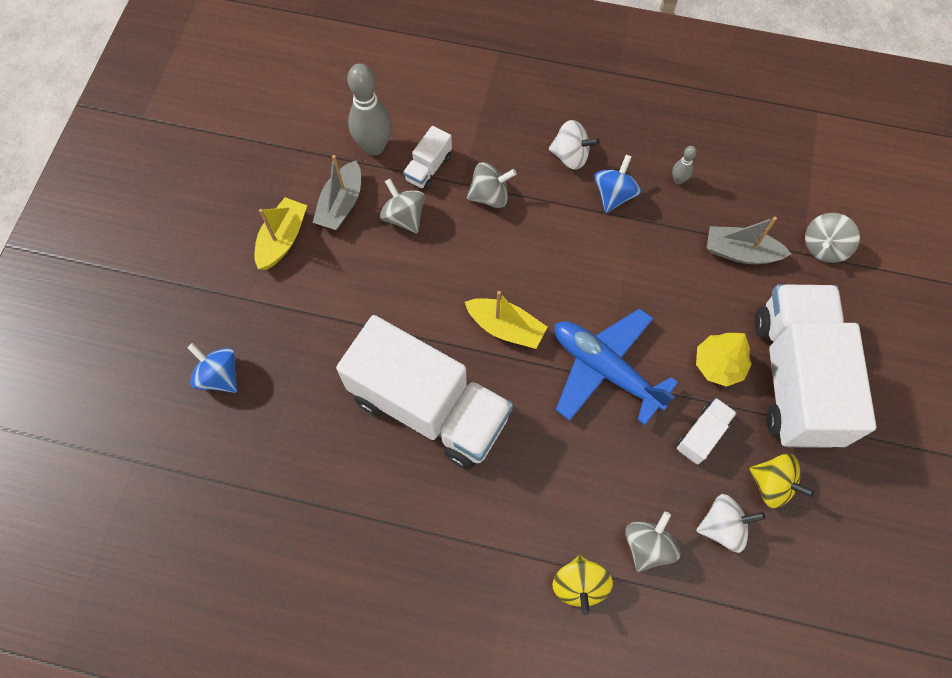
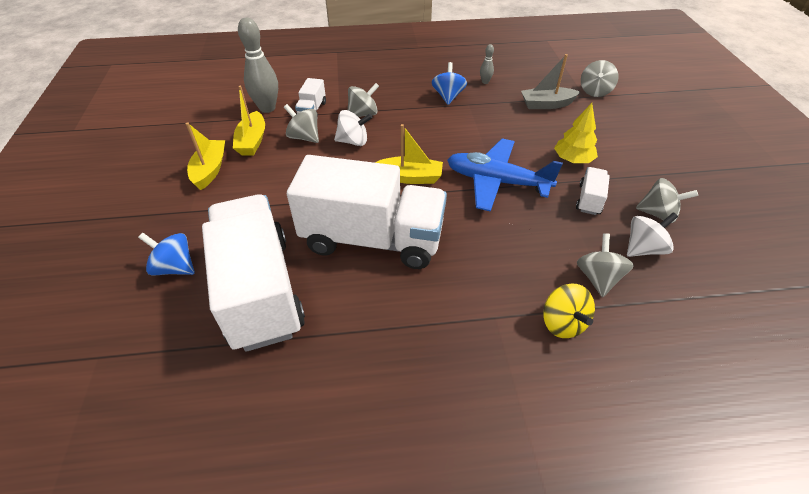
camera: 20 degrees left, 20 degrees down
grey boat [312,155,361,230] -> yellow boat [233,86,265,155]
white spinning top [549,120,600,170] -> white spinning top moved to [334,110,372,146]
yellow spinning top [749,454,815,508] -> grey spinning top [636,178,698,223]
white truck [755,284,876,448] -> white truck moved to [202,194,305,352]

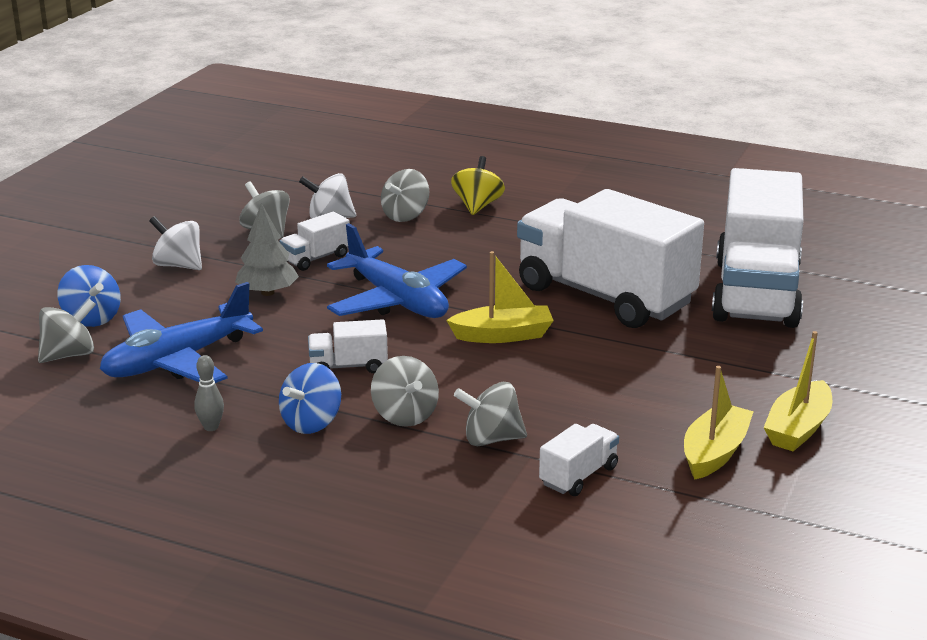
camera: 150 degrees left, 20 degrees down
blue spinning top [138,233,195,276] -> blue spinning top moved to [57,265,121,327]
grey bowling pin [238,18,278,113] -> none
grey spinning top [284,104,319,143] -> grey spinning top moved to [371,356,439,427]
white spinning top [334,110,372,146] -> white spinning top moved to [149,216,202,270]
yellow boat [375,124,443,184] -> yellow boat turned 135 degrees clockwise [446,251,554,343]
grey boat [521,54,580,109] -> blue plane [100,282,263,383]
yellow tree [554,103,598,163] -> grey tree [235,203,299,296]
none -> white truck [308,319,388,373]

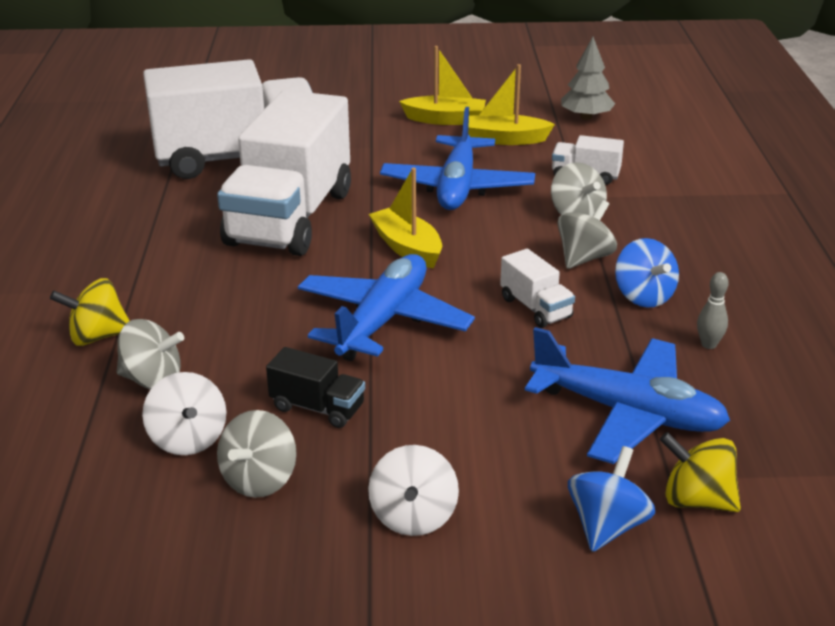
camera: 115 degrees left, 5 degrees up
grey spinning top [38,299,96,363] -> yellow spinning top [660,432,741,512]
grey tree [235,203,299,296] -> grey tree moved to [561,37,615,120]
blue spinning top [279,363,341,434] -> blue spinning top turned 60 degrees clockwise [615,238,679,308]
white truck [280,212,349,271] -> black truck [266,347,365,428]
none -> blue plane [380,107,535,210]

